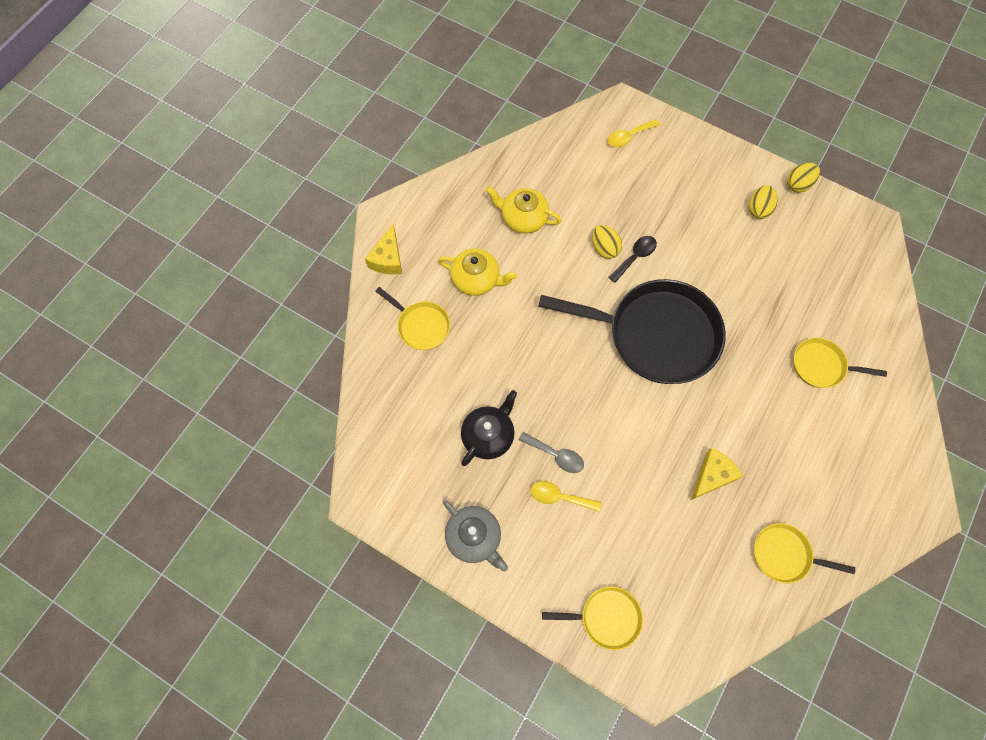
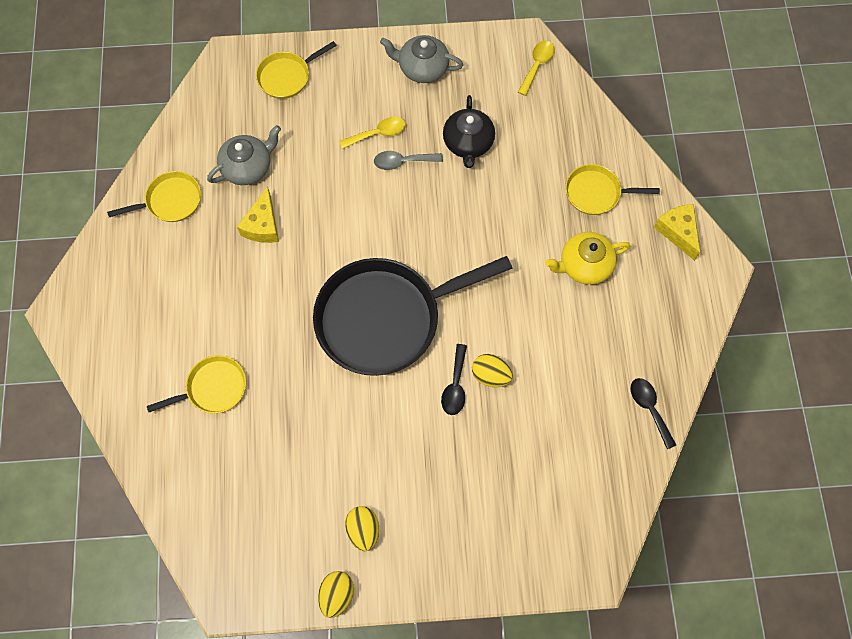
camera: 145 degrees right, 0 degrees up
yellow teapot [486,187,562,234] -> none
yellow spoon [607,119,660,147] -> yellow spoon moved to [518,41,555,96]
none -> grey teapot [207,125,281,185]
none -> black spoon [630,378,676,449]

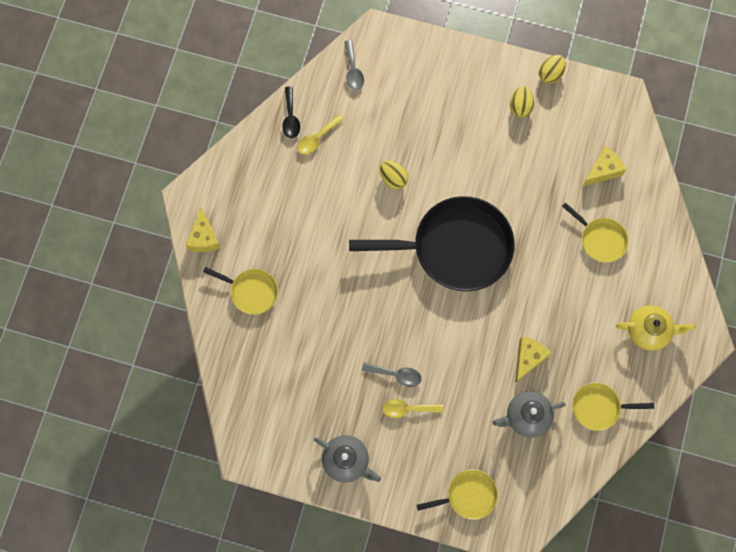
camera: 160 degrees left, 5 degrees up
yellow pan [147,355,246,413] -> yellow pan turned 135 degrees counterclockwise [562,202,629,263]
black spoon [441,344,467,415] -> none
black teapot [443,95,495,168] -> none
yellow spoon [518,41,555,96] -> yellow spoon moved to [298,114,344,154]
yellow teapot [545,232,630,285] -> yellow teapot moved to [616,305,695,351]
none -> grey spoon [345,40,364,90]
none -> yellow cheese [583,146,626,186]

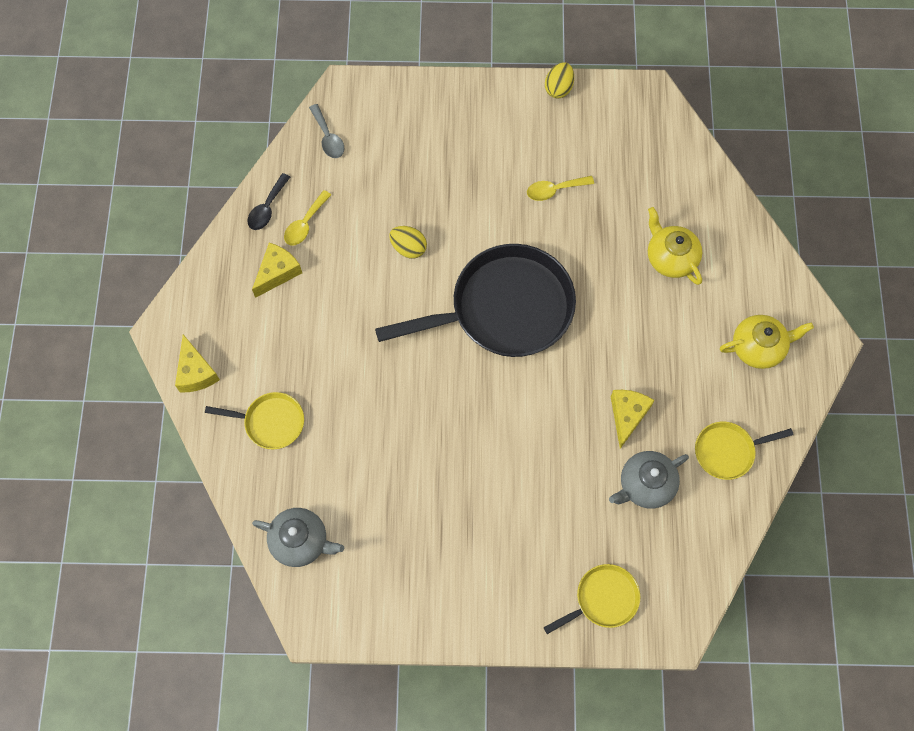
camera: 15 degrees left, 5 degrees down
black spoon [282,86,300,138] -> black spoon turned 45 degrees clockwise [247,173,290,230]
grey teapot [314,435,381,483] -> grey teapot moved to [252,508,344,567]
grey spoon [362,363,422,387] -> none
yellow spoon [382,399,443,418] -> yellow spoon moved to [527,176,594,201]
yellow egg [510,86,534,118] -> none
yellow pan [562,202,629,263] -> yellow teapot [648,207,702,285]
yellow cheese [583,146,626,186] -> yellow cheese moved to [252,243,302,298]

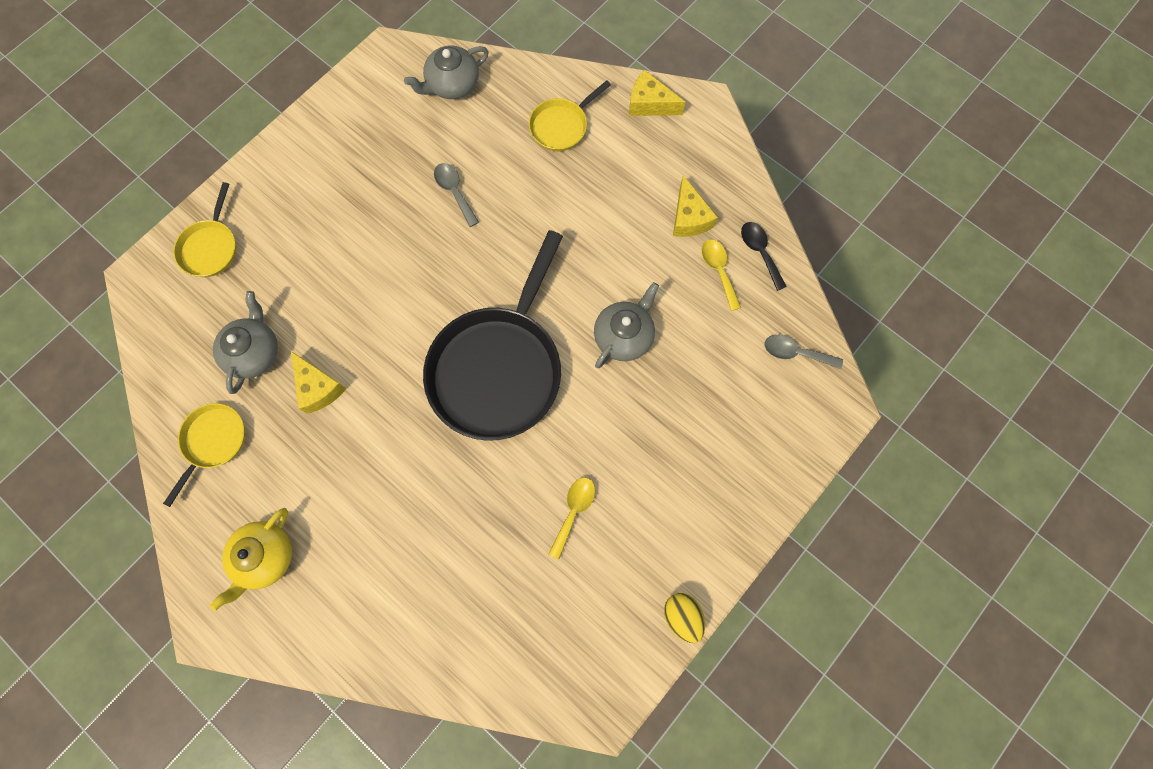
camera: 130 degrees right, 5 degrees up
yellow egg [389,226,427,259] -> grey teapot [594,282,659,368]
yellow teapot [648,207,702,285] -> none
none -> grey spoon [434,163,479,227]

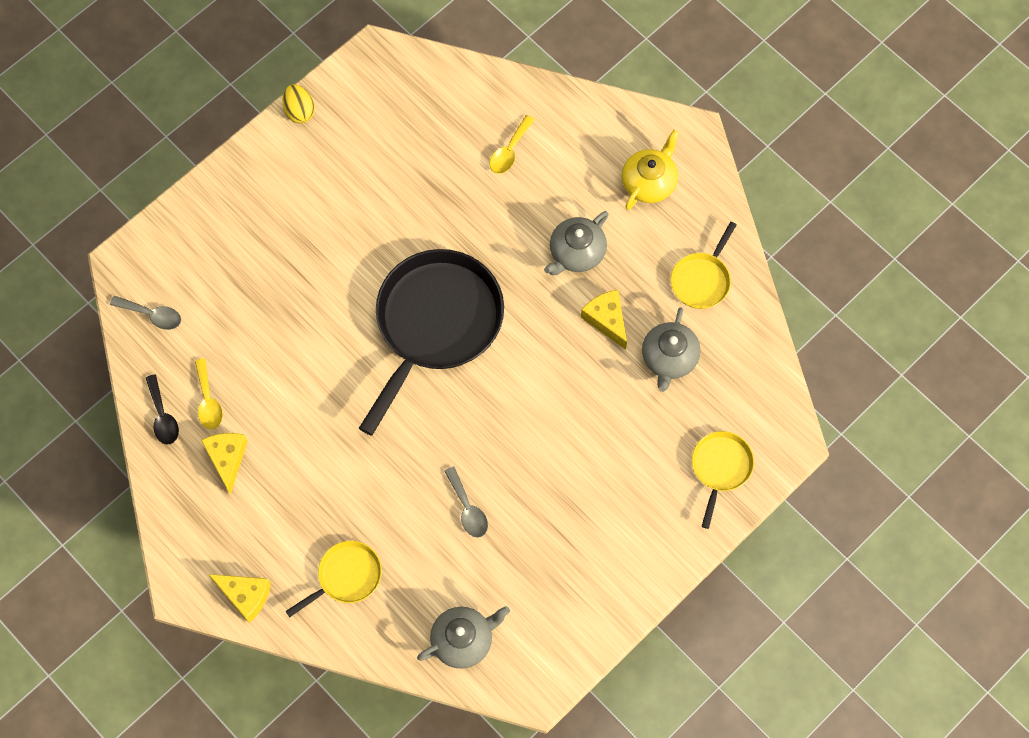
camera: 175 degrees left, 5 degrees down
yellow spoon [548,477,595,559] -> yellow spoon moved to [489,115,535,174]
grey teapot [594,282,659,368] -> grey teapot moved to [544,211,609,275]

